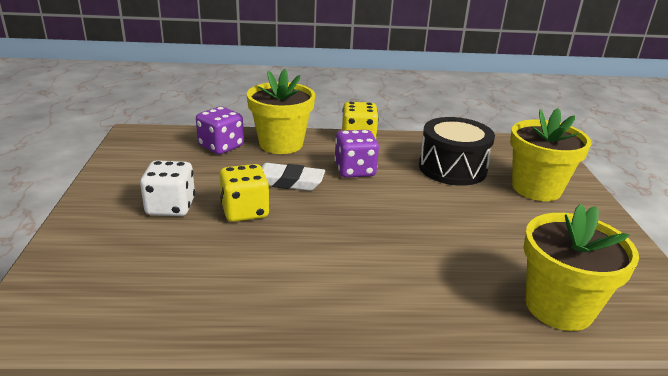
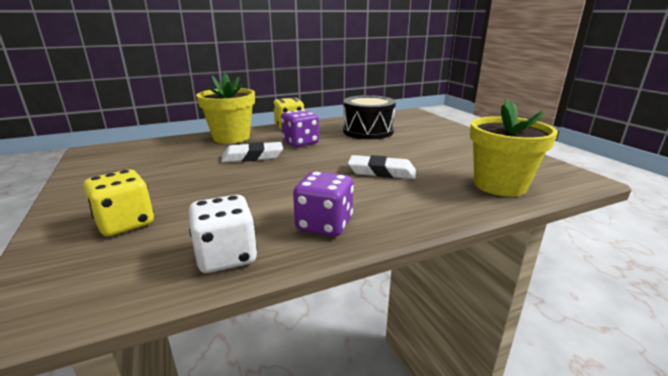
camera: 20 degrees left, 5 degrees down
white dice [140,160,195,216] -> white dice moved to [189,195,257,273]
purple dice [196,107,244,154] -> purple dice moved to [293,171,354,237]
yellow dice [219,164,270,222] -> yellow dice moved to [83,170,154,236]
yellow flower pot [510,108,591,201] -> none
none -> white eraser [348,155,416,179]

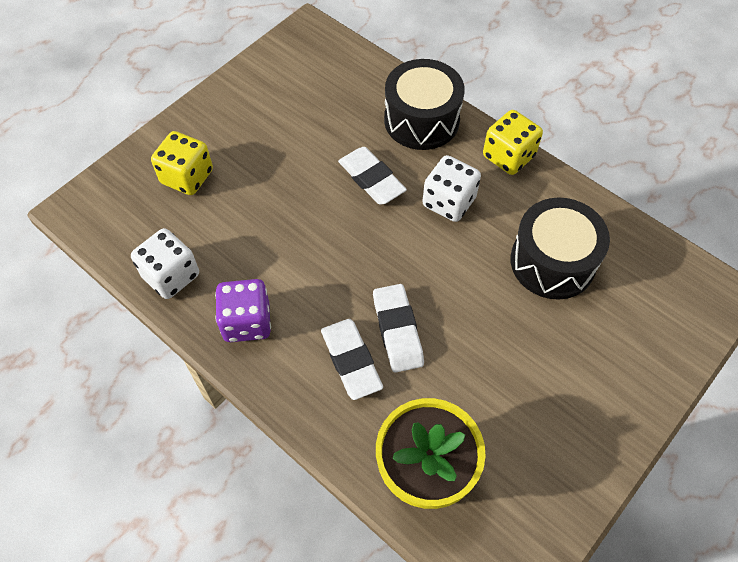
camera: 65 degrees right, 35 degrees up
yellow flower pot [196,73,255,144] -> black drum [384,59,465,150]
purple dice [281,109,319,147] -> white dice [422,155,481,222]
none -> white eraser [321,319,383,400]

